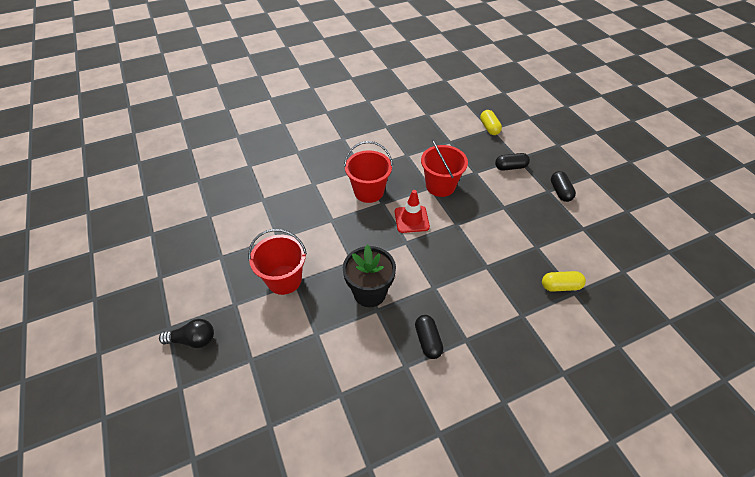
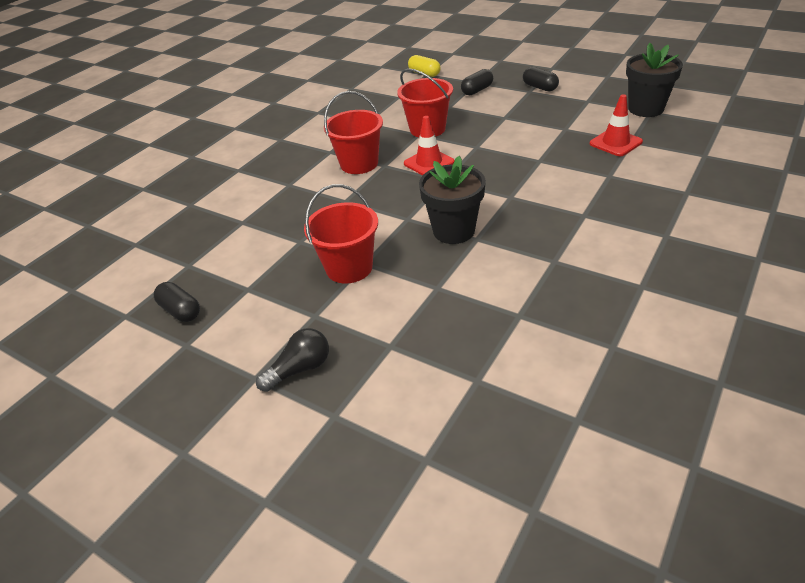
camera: 30 degrees left, 10 degrees down
black capsule [415,315,443,359] -> black capsule moved to [154,282,200,322]
yellow capsule [542,271,586,292] -> red traffic cone [590,94,643,156]
none -> black flower pot [626,43,683,117]

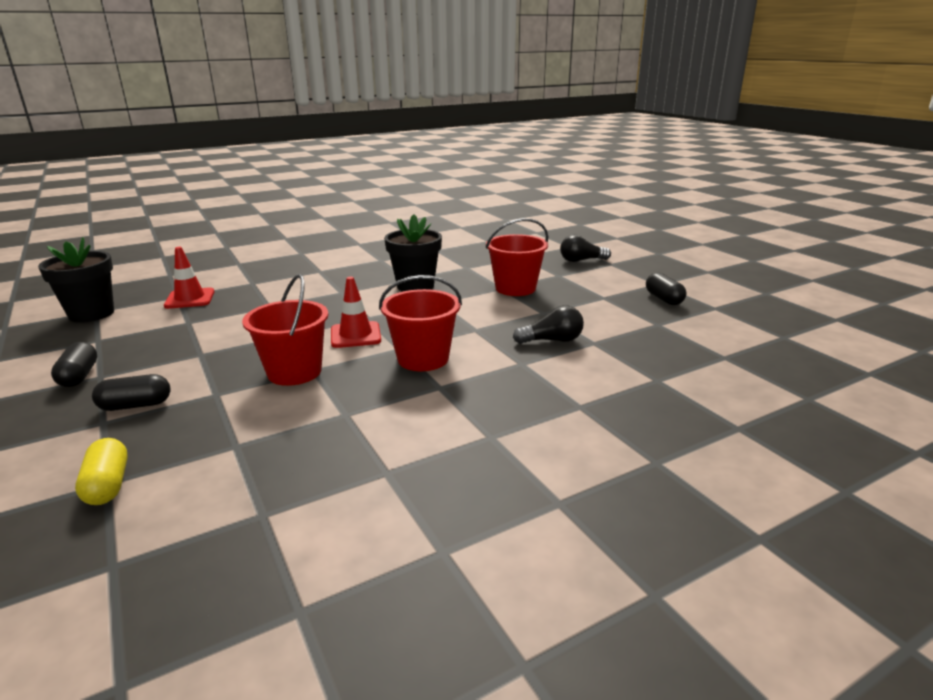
camera: 155 degrees left, 15 degrees down
none -> black light bulb [513,305,584,344]

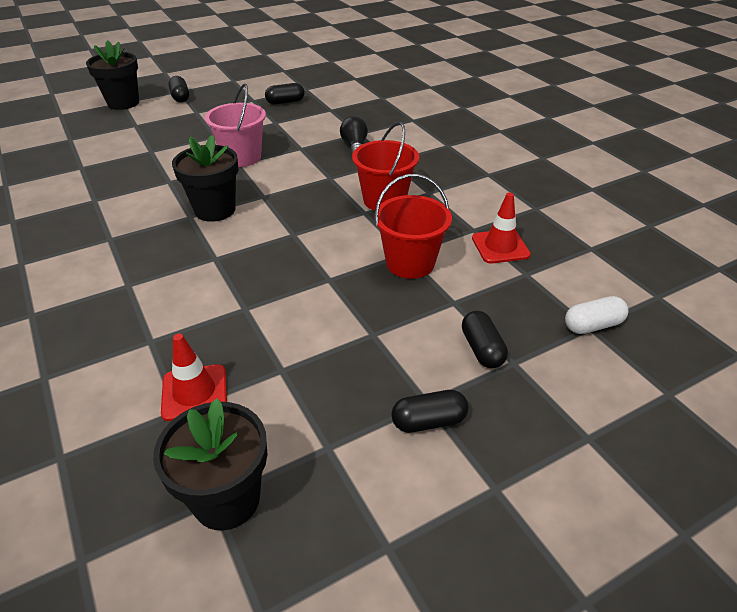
camera: 90 degrees left, 15 degrees up
yellow capsule [75,438,128,505] -> white capsule [565,296,629,334]
red traffic cone [331,277,381,348] -> red traffic cone moved to [472,193,531,264]
red bucket [486,218,548,296] -> pink bucket [205,84,266,167]
black light bulb [560,235,611,262] -> none
none -> black flower pot [86,40,139,110]
none -> black capsule [168,76,189,103]

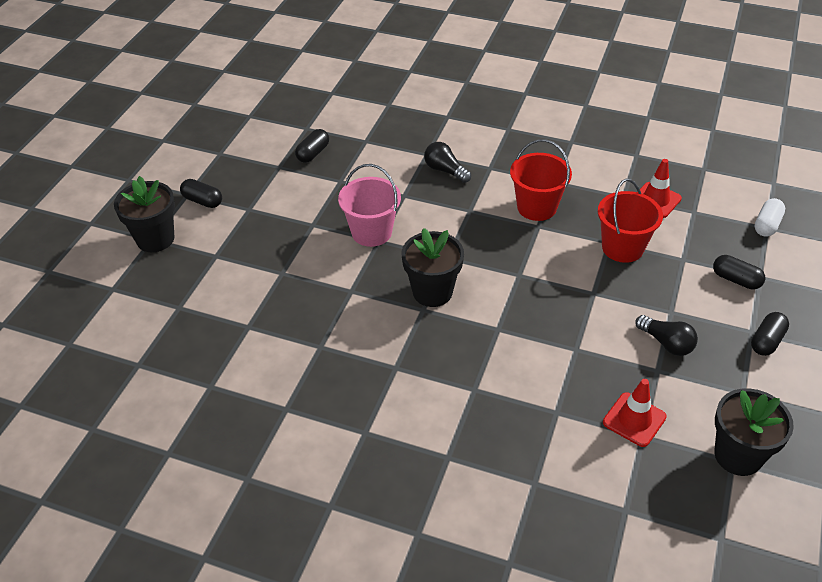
camera: 40 degrees left, 5 degrees up
none -> black light bulb [635,315,698,356]

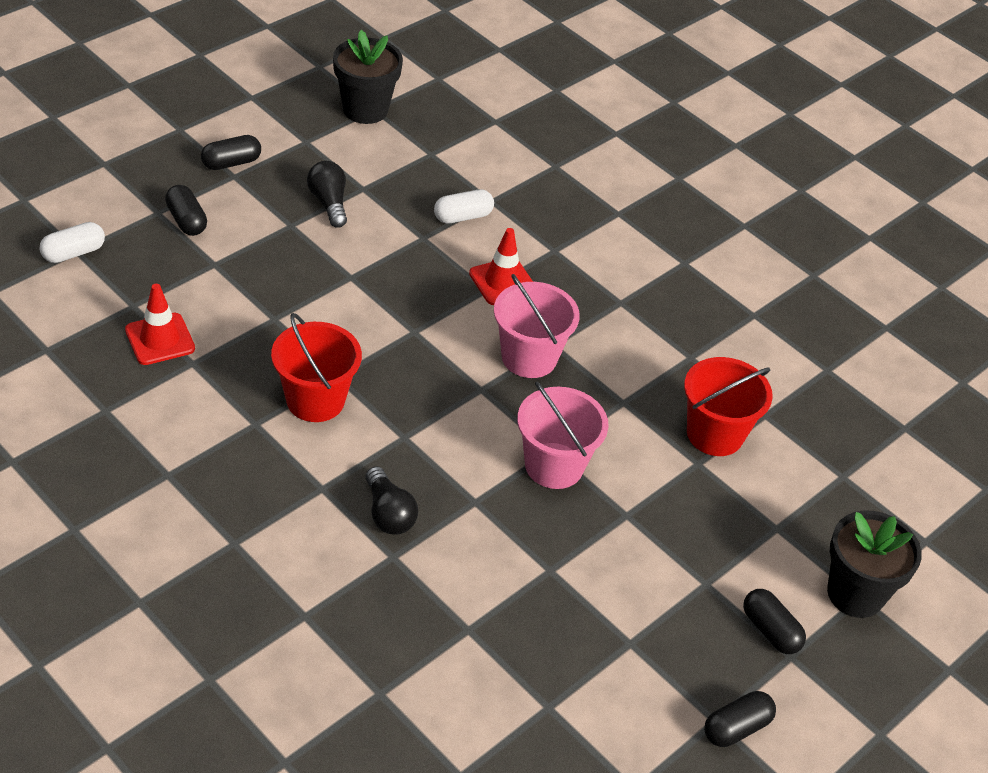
camera: 160 degrees left, 0 degrees up
black capsule [295,129,329,163] -> black capsule moved to [704,691,776,747]
black flower pot [401,228,464,307] -> pink bucket [494,274,580,378]
red bucket [598,179,663,263] -> red bucket moved to [684,357,773,456]
red traffic cone [603,379,667,447] -> red traffic cone moved to [469,228,533,305]
none -> white capsule [434,189,494,224]

